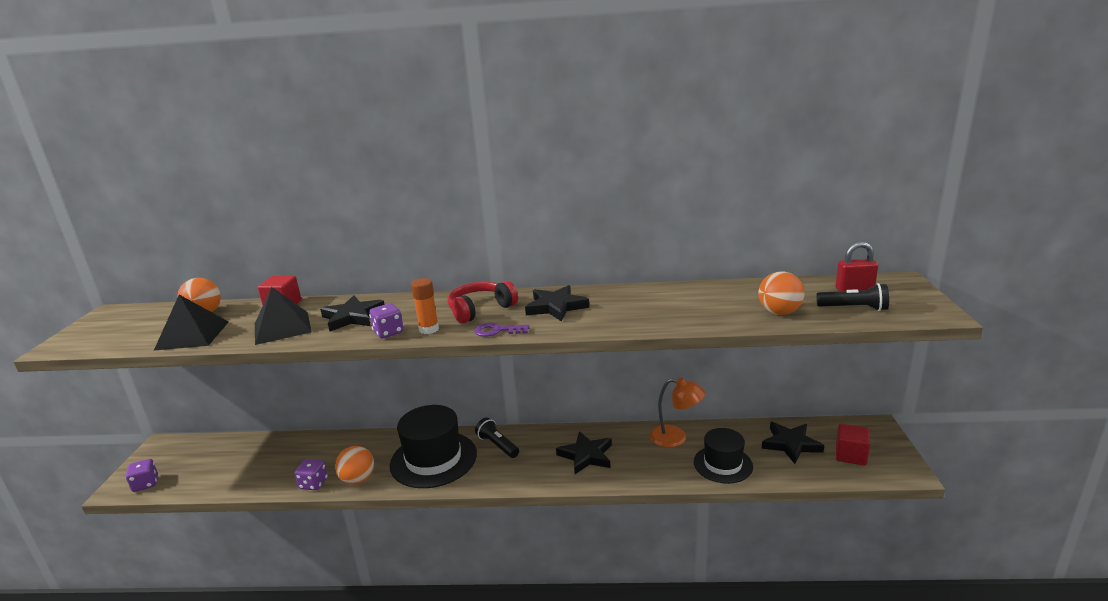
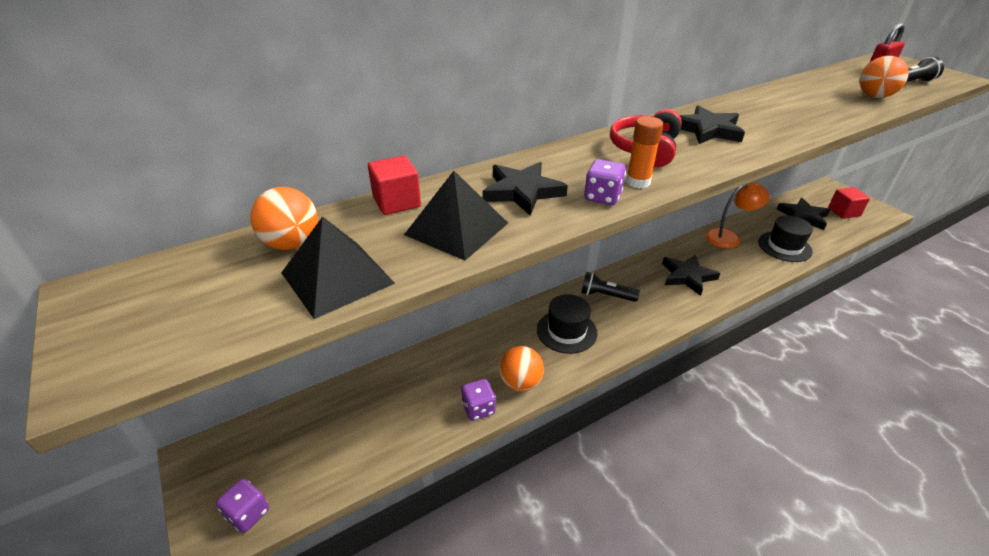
camera: 35 degrees left, 15 degrees up
black hat [390,405,477,488] -> black hat [537,294,597,354], size x0.63
purple key [474,322,530,337] -> none

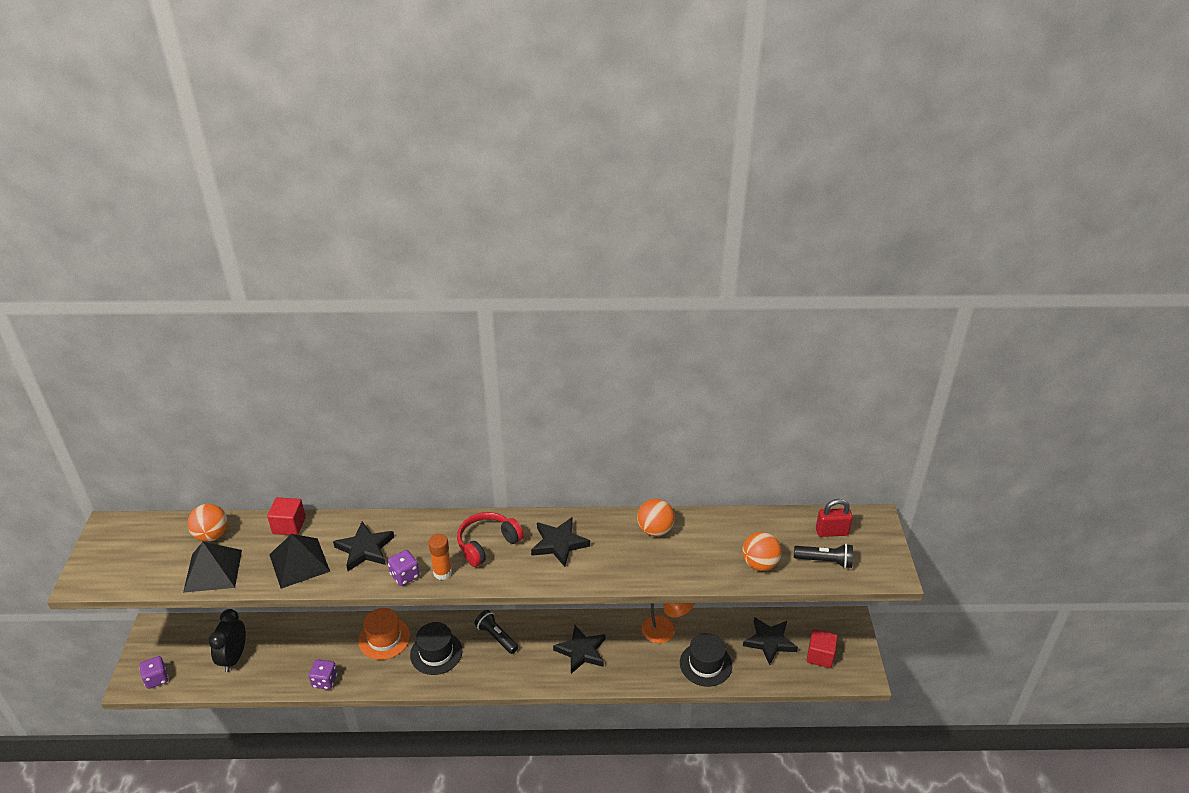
camera: 30 degrees right, 0 degrees up
orange ball [499,346,544,392] -> orange ball moved to [637,499,675,536]
none -> black clock [208,609,246,672]
none -> orange hat [358,608,410,660]

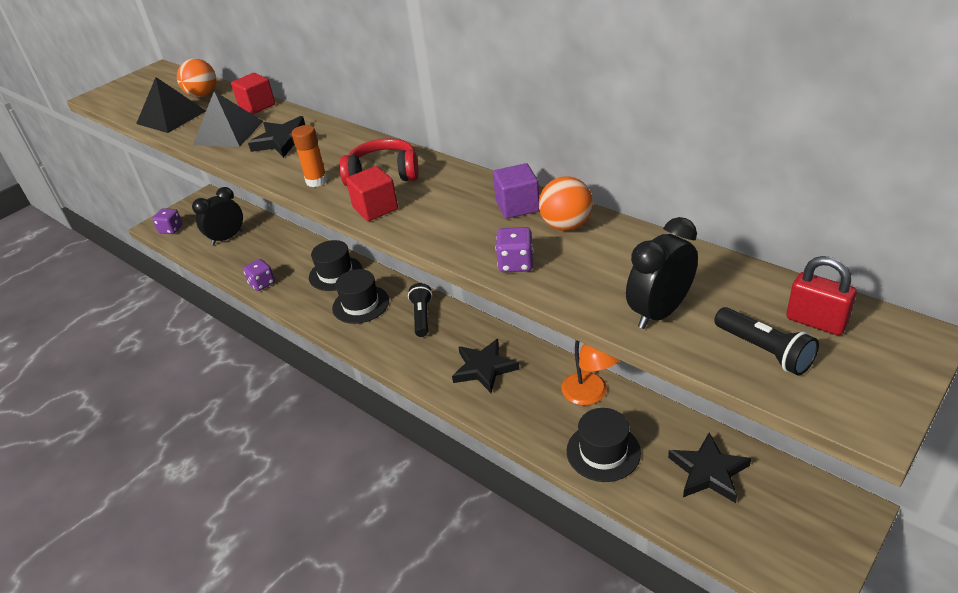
camera: 45 degrees right, 0 degrees up
orange hat [358,608,410,660] -> black hat [309,240,363,291]
purple dice [388,550,420,586] -> purple dice moved to [496,227,534,273]
black star [531,517,590,567] -> none
orange ball [742,532,782,571] -> black clock [626,217,698,329]
red cube [807,629,838,668] -> red cube moved to [346,166,398,221]
none -> purple cube [493,163,539,219]

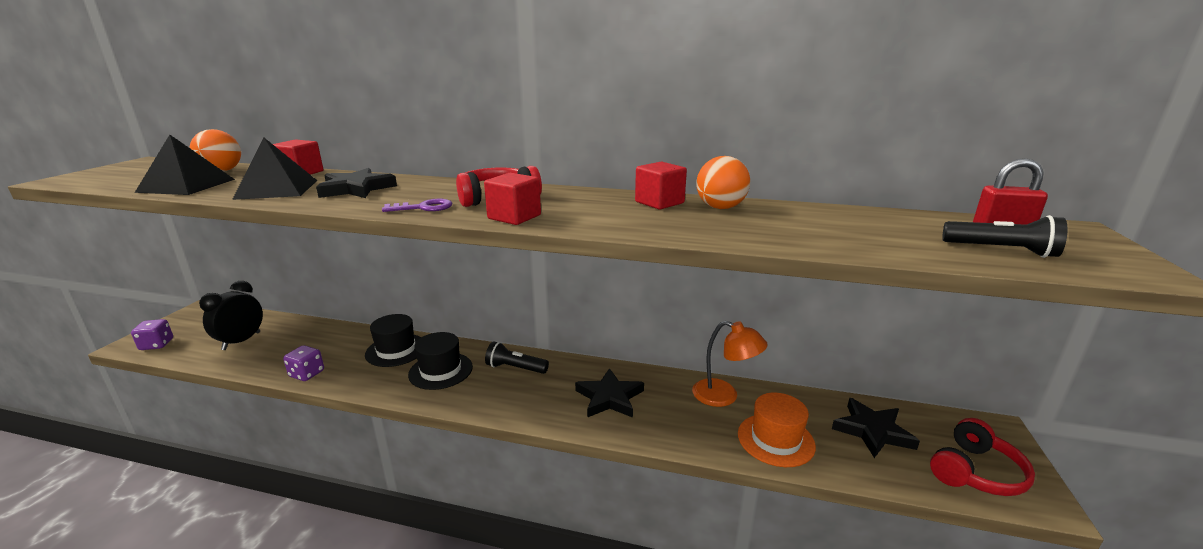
camera: 30 degrees left, 15 degrees down
orange glue stick [292,125,328,187] -> purple key [382,199,452,212]
black flashlight [408,283,432,337] -> black flashlight turned 45 degrees counterclockwise [485,341,549,374]
purple cube [493,163,539,219] -> red cube [635,161,687,209]
purple dice [496,227,534,273] -> none
black hat [567,408,641,482] -> orange hat [738,392,816,467]
black clock [626,217,698,329] -> none
none -> red headphones [930,418,1035,496]

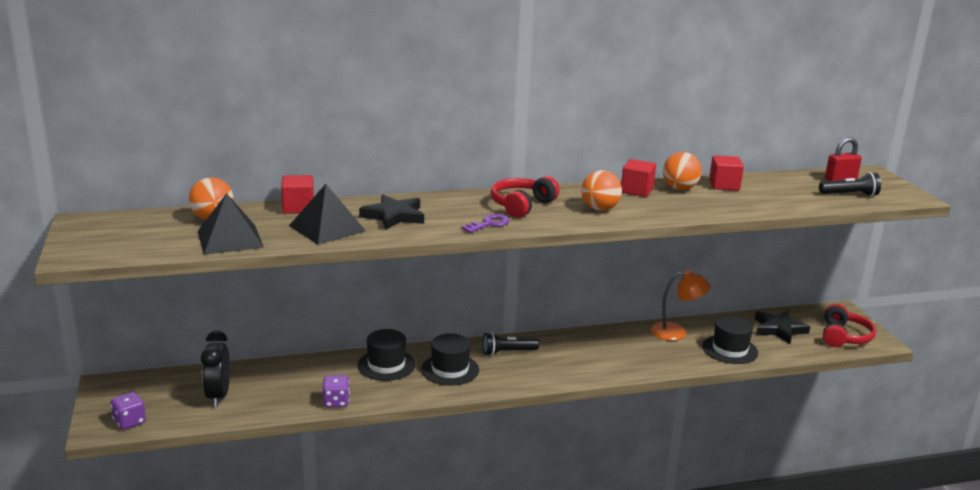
camera: 30 degrees left, 0 degrees up
red cube [484,173,541,225] -> red cube moved to [709,155,744,191]
black star [575,368,644,418] -> none
orange hat [738,392,816,467] -> black hat [702,316,758,364]
none -> orange ball [581,170,622,211]

